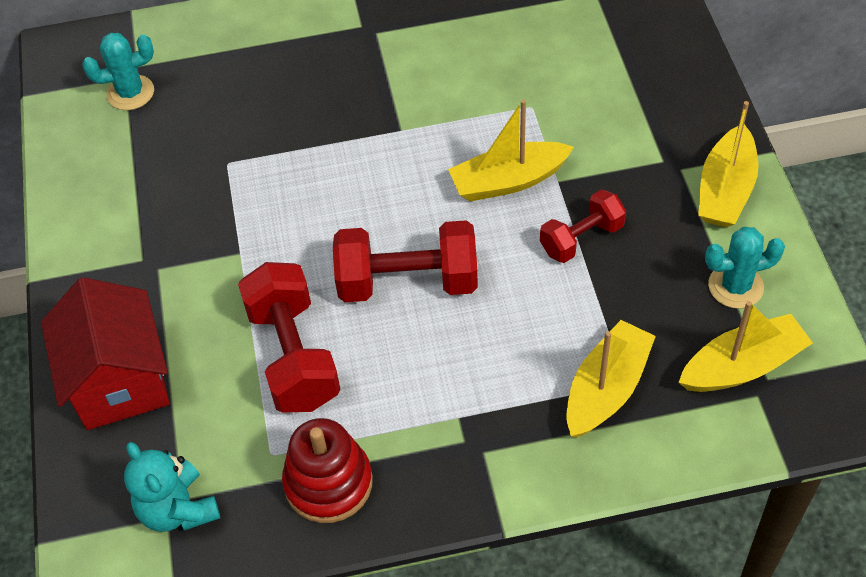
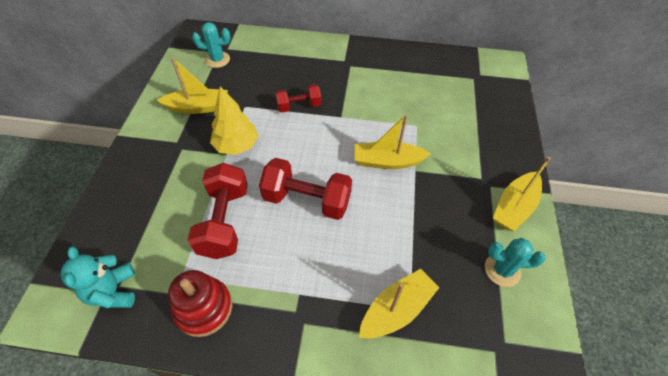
camera: 15 degrees right, 0 degrees up
red house [41,277,170,430] -> none
red dumbbell [540,190,626,263] -> red dumbbell moved to [275,84,321,113]
yellow boat [678,301,813,392] -> yellow boat moved to [157,58,228,114]
none -> yellow tree [210,87,259,155]

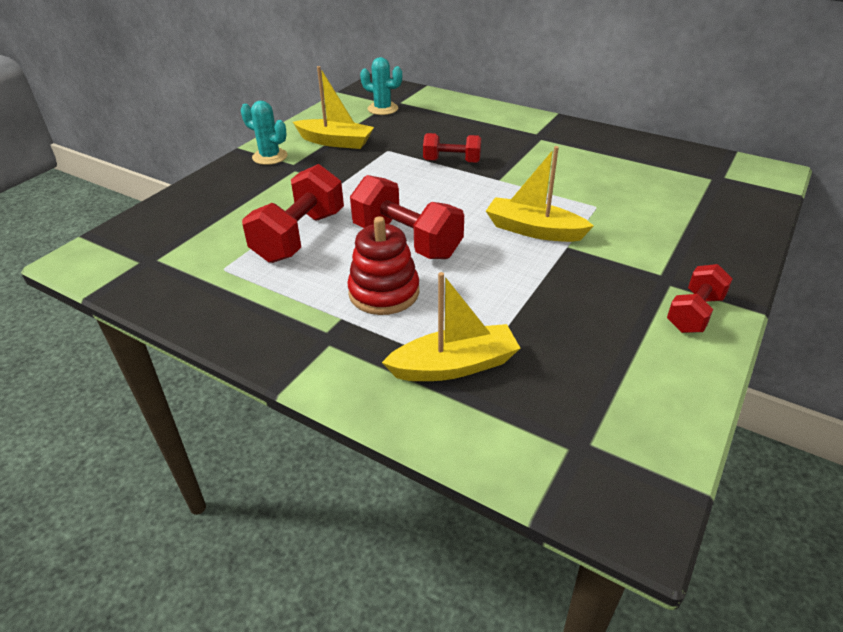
camera: 25 degrees right, 15 degrees down
turquoise teddy bear [61,247,135,309] -> none
red stacking toy [168,270,232,337] -> red stacking toy moved to [347,216,419,315]
yellow tree [210,87,259,155] -> none
turquoise cactus [485,238,546,287] -> turquoise cactus moved to [241,101,288,165]
yellow boat [493,157,551,231] -> red dumbbell [667,264,733,333]

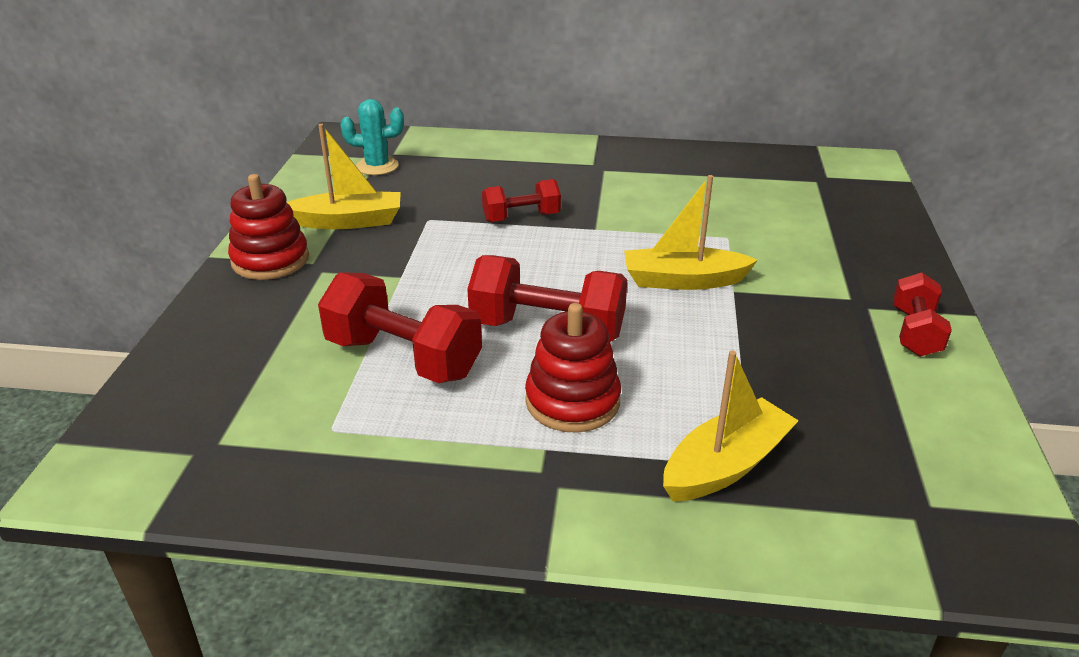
camera: 25 degrees left, 5 degrees down
turquoise cactus [241,101,288,165] -> red stacking toy [228,174,309,280]
red dumbbell [242,164,344,263] -> red dumbbell turned 60 degrees counterclockwise [318,272,482,383]

